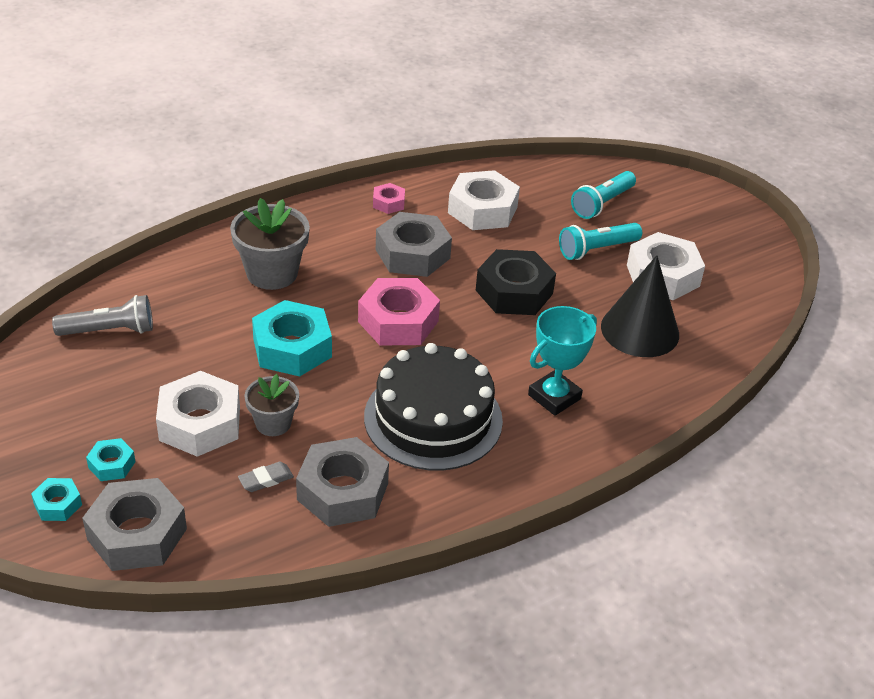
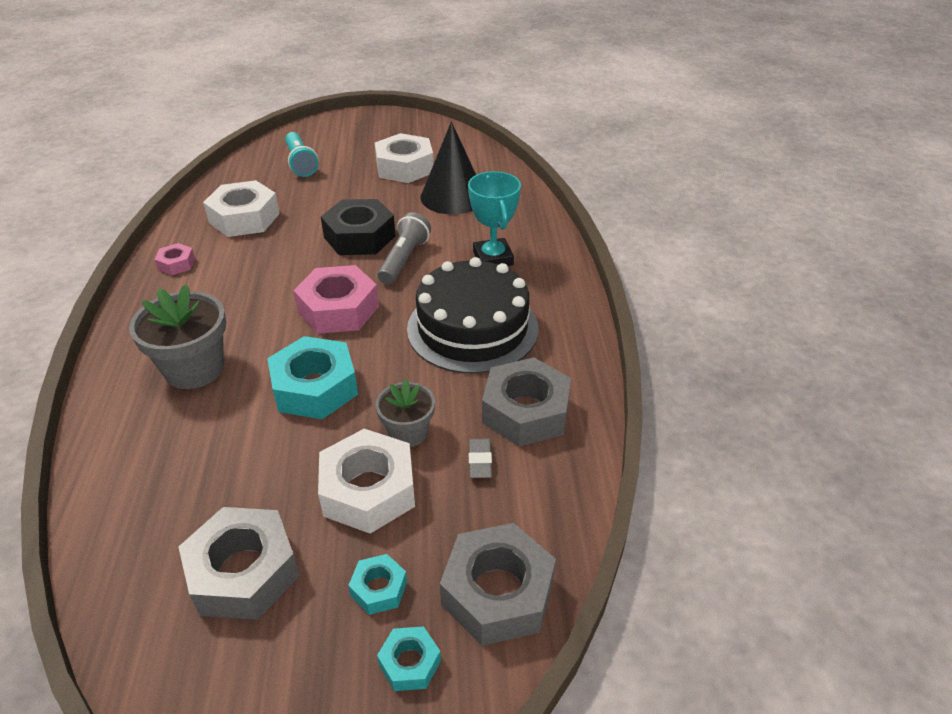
camera: 60 degrees left, 0 degrees up
grey flashlight [52,295,153,336] -> grey flashlight moved to [378,212,431,284]
grey nut [376,212,452,277] -> grey nut moved to [179,507,300,620]
turquoise flashlight [559,223,642,260] -> none

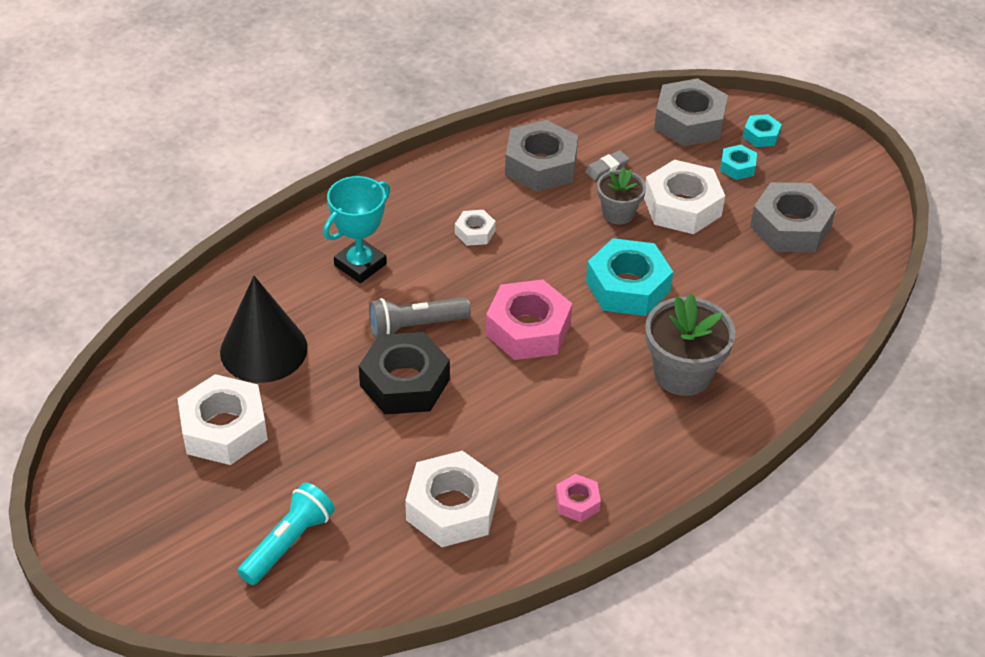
camera: 125 degrees left, 5 degrees up
black cake [407,257,538,374] -> white nut [455,210,496,246]

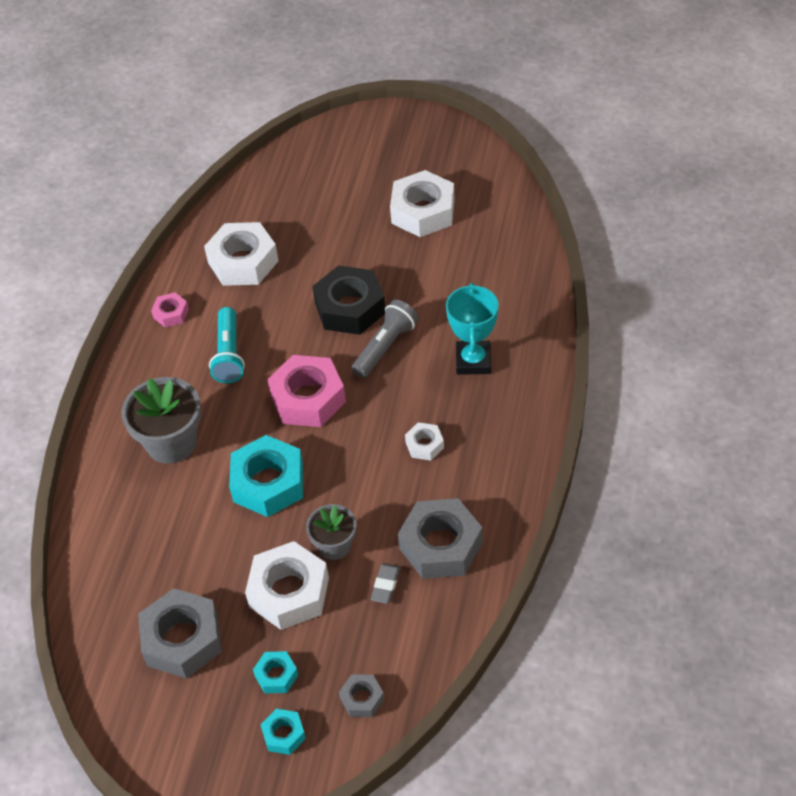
camera: 145 degrees right, 5 degrees up
black cone [220,276,308,383] -> none
turquoise flashlight [238,482,335,585] -> turquoise flashlight moved to [209,307,245,383]
grey nut [654,78,728,146] -> grey nut [339,674,384,717], size x0.50

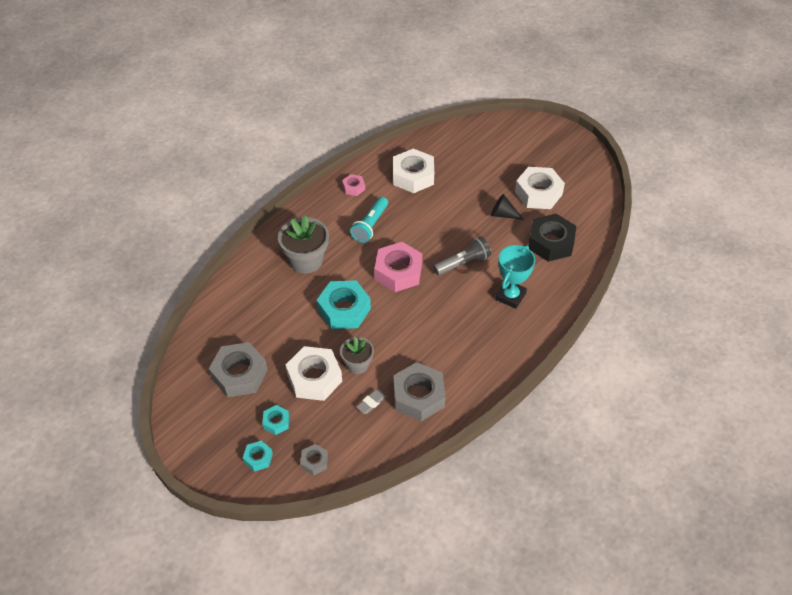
camera: 25 degrees right, 0 degrees up
black nut [312,265,385,335] -> black nut moved to [528,214,576,262]
white nut [405,422,444,461] -> none
none -> black cone [491,194,524,220]

